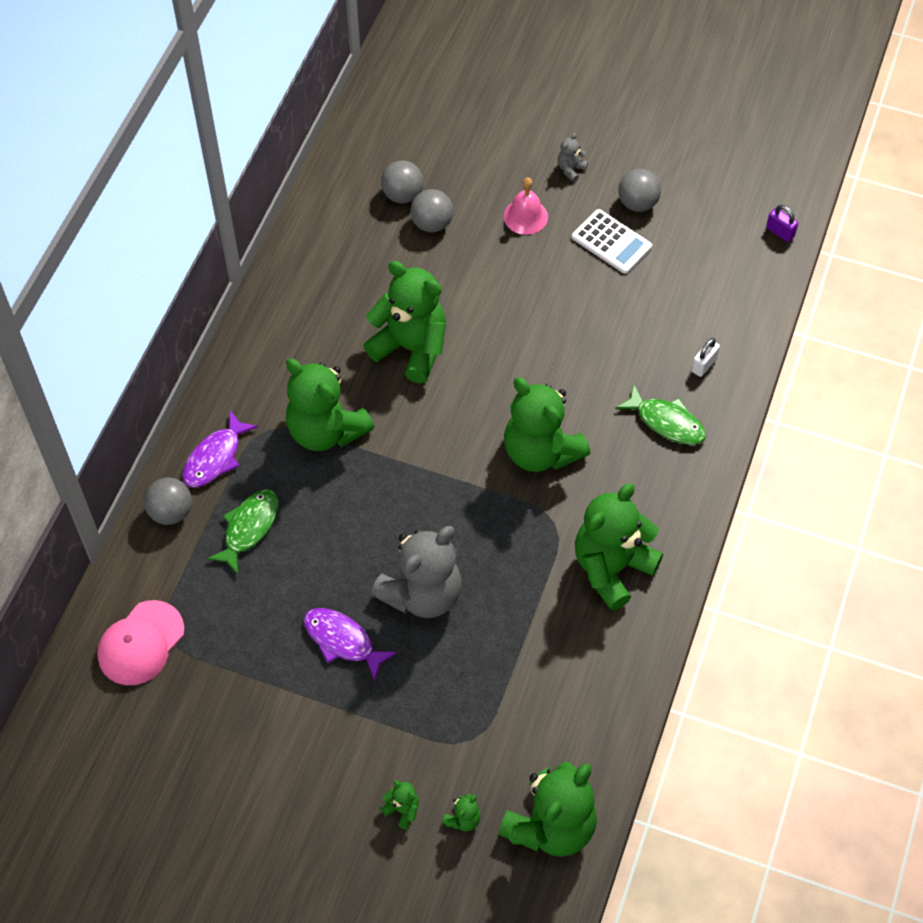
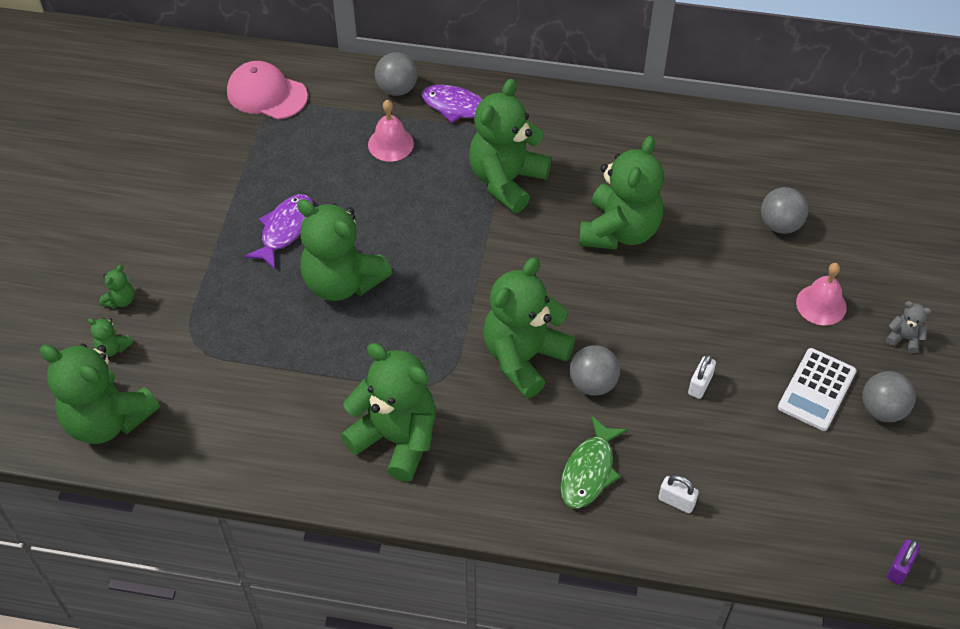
camera: 80 degrees right, 5 degrees down
green fish [207,489,279,574] -> pink bell [368,100,414,162]
grey teddy bear [371,526,462,618] -> green teddy bear [297,199,392,301]
grey ball [381,160,424,203] -> grey ball moved to [570,345,620,396]
none -> white padlock [688,355,716,399]

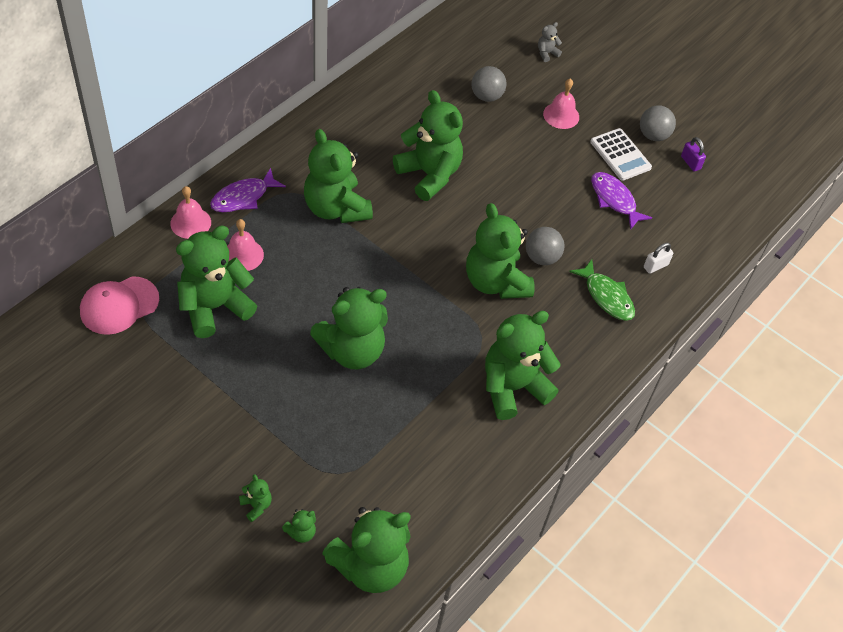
camera: 65 degrees left, 0 degrees up
purple fish [244,194,313,269] -> purple fish moved to [591,172,652,230]
grey ball [375,52,418,96] -> pink bell [170,186,211,239]
white padlock [688,355,716,399] -> none
grey teddy bear [886,301,931,353] -> grey teddy bear moved to [538,22,562,62]
purple padlock [887,539,920,585] -> purple padlock moved to [681,137,706,172]
none -> green teddy bear [176,225,257,338]

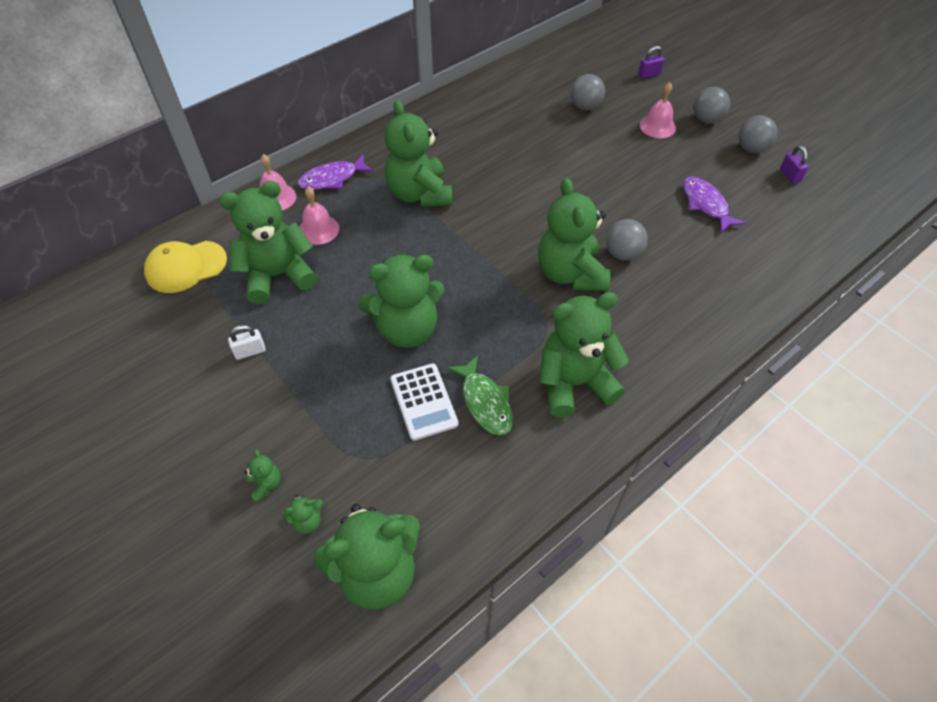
camera: 15 degrees right, 0 degrees up
pink cap [80,276,159,335] -> yellow cap [144,241,227,293]
green teddy bear [393,90,463,201] -> none
grey teddy bear [538,22,562,62] -> purple padlock [638,46,664,78]
green fish [569,259,635,321] -> green fish moved to [447,355,513,436]
white calculator [590,128,652,181] -> white calculator moved to [390,363,459,441]
white padlock [644,243,673,274] -> white padlock moved to [228,325,266,360]
none -> grey ball [693,87,730,124]

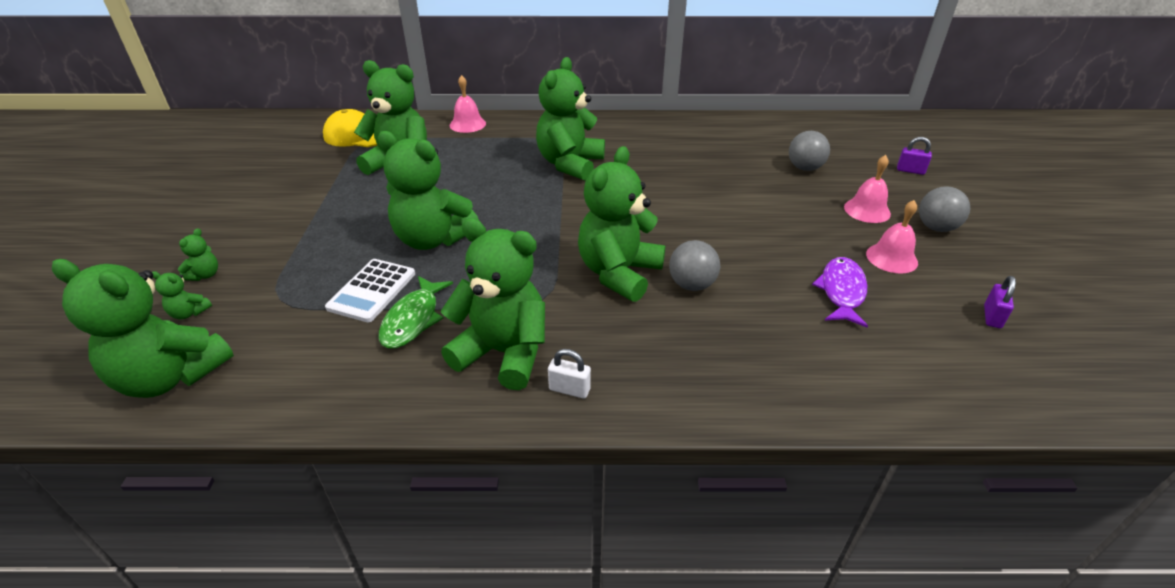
camera: 40 degrees right, 15 degrees down
white padlock [228,325,266,360] -> white padlock moved to [548,349,591,399]
purple fish [298,154,374,190] -> none
pink bell [299,187,339,245] -> pink bell moved to [866,200,918,274]
grey ball [738,115,777,153] -> none

